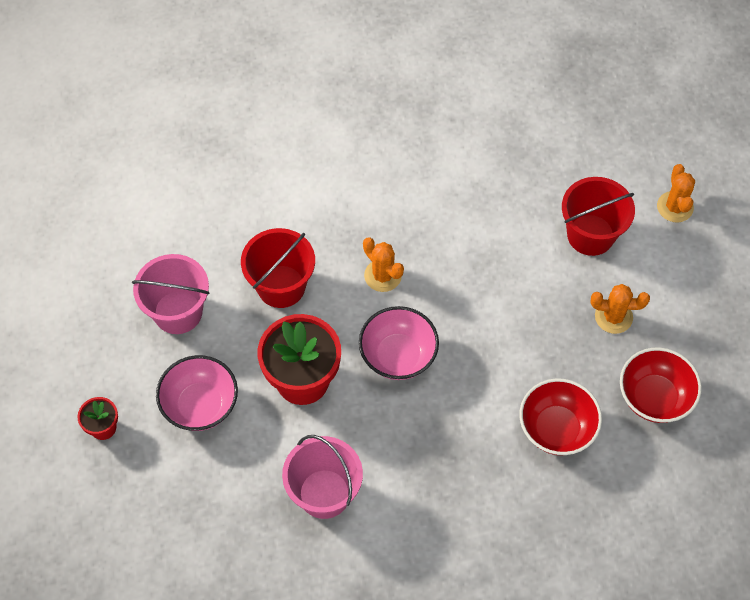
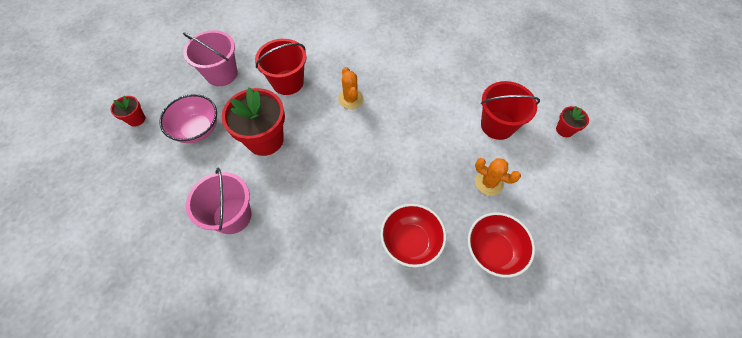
camera: 25 degrees right, 0 degrees up
pink bowl [359,306,439,380] -> none
orange cactus [657,164,695,223] -> red flower pot [556,106,589,137]

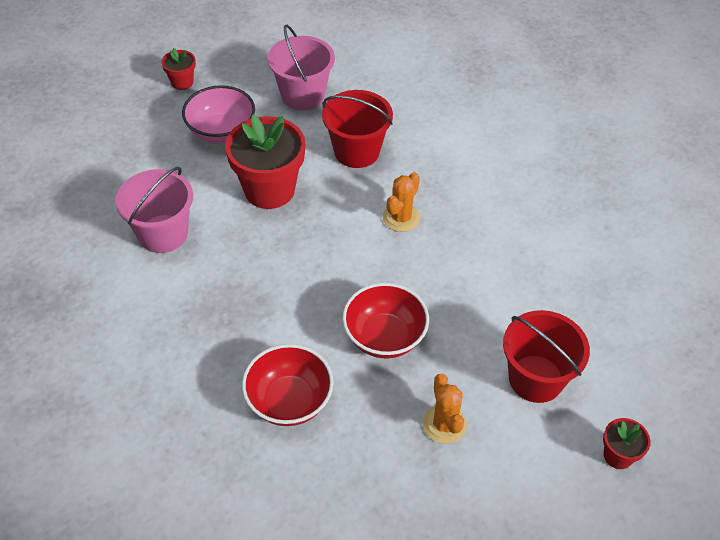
camera: 45 degrees right, 10 degrees down
red bowl [468,213,535,278] -> red bowl moved to [342,283,429,358]

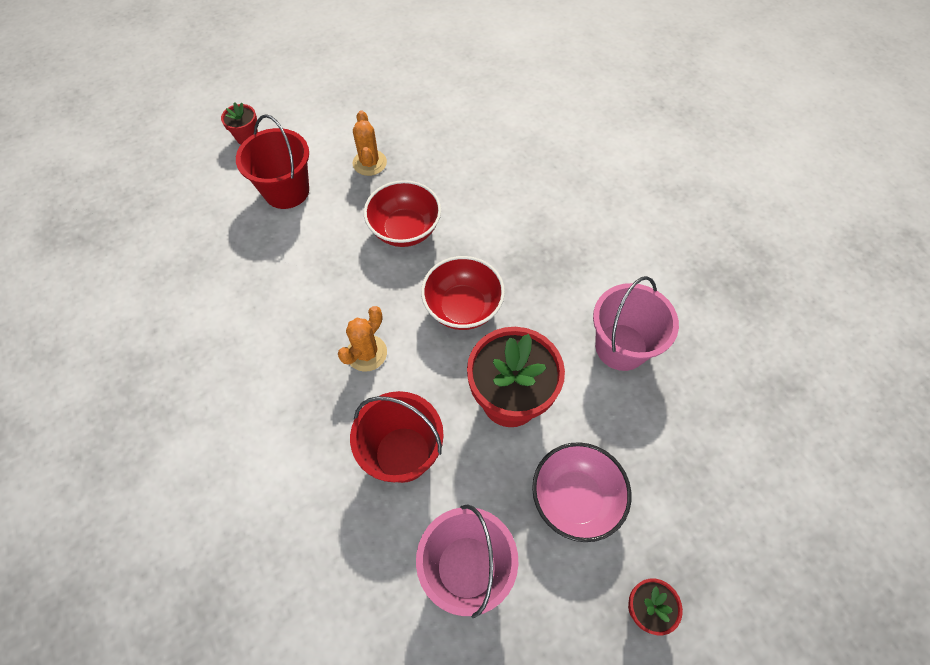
camera: 175 degrees left, 10 degrees up
red bowl [242,344,334,426] -> red bowl moved to [421,256,505,330]

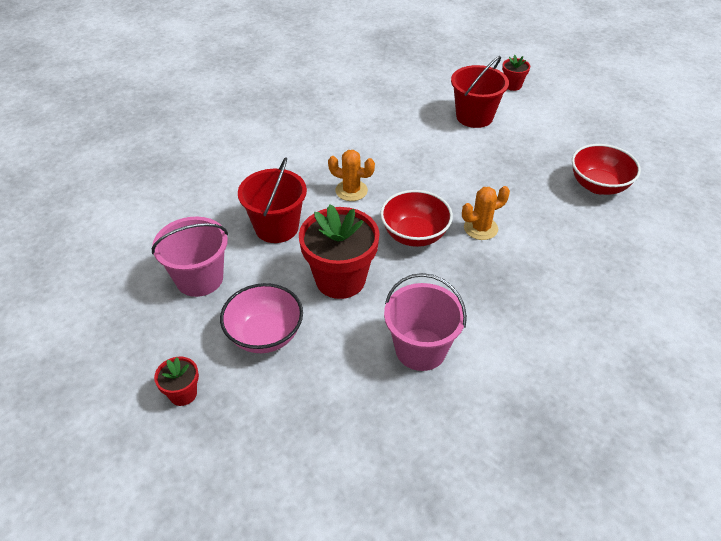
camera: 75 degrees right, 15 degrees down
orange cactus [353,110,387,176] -> orange cactus moved to [462,186,510,240]
red bowl [364,180,441,247] -> red bowl moved to [572,144,641,195]

